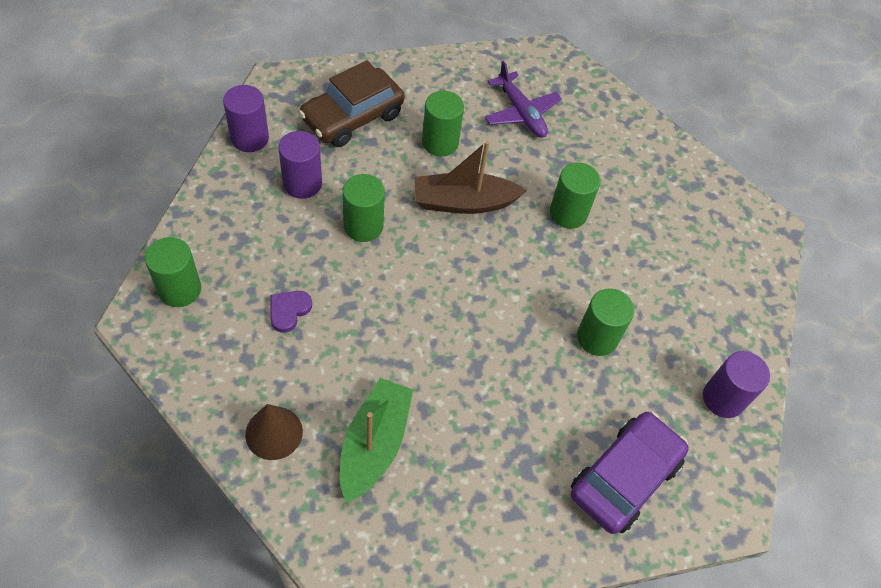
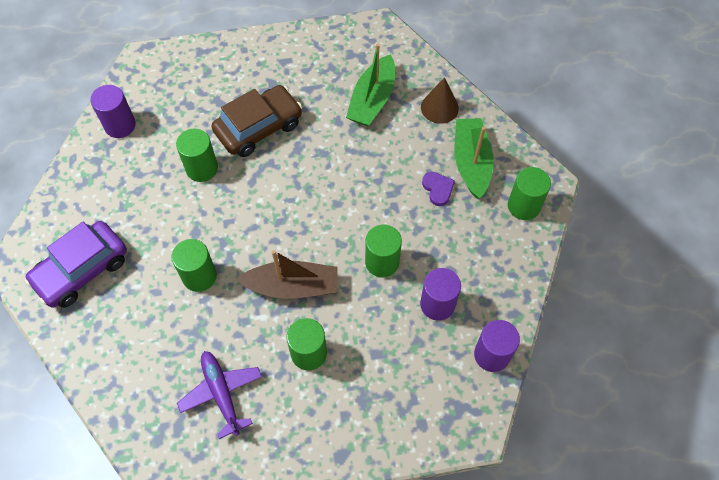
camera: 170 degrees left, 5 degrees up
purple heart [270,291,312,333] -> purple heart turned 60 degrees counterclockwise [422,172,455,206]
brown car [299,60,405,147] -> brown car moved to [211,85,302,157]
purple car [571,412,689,534] -> purple car moved to [25,221,127,308]
none -> green boat [454,118,494,199]

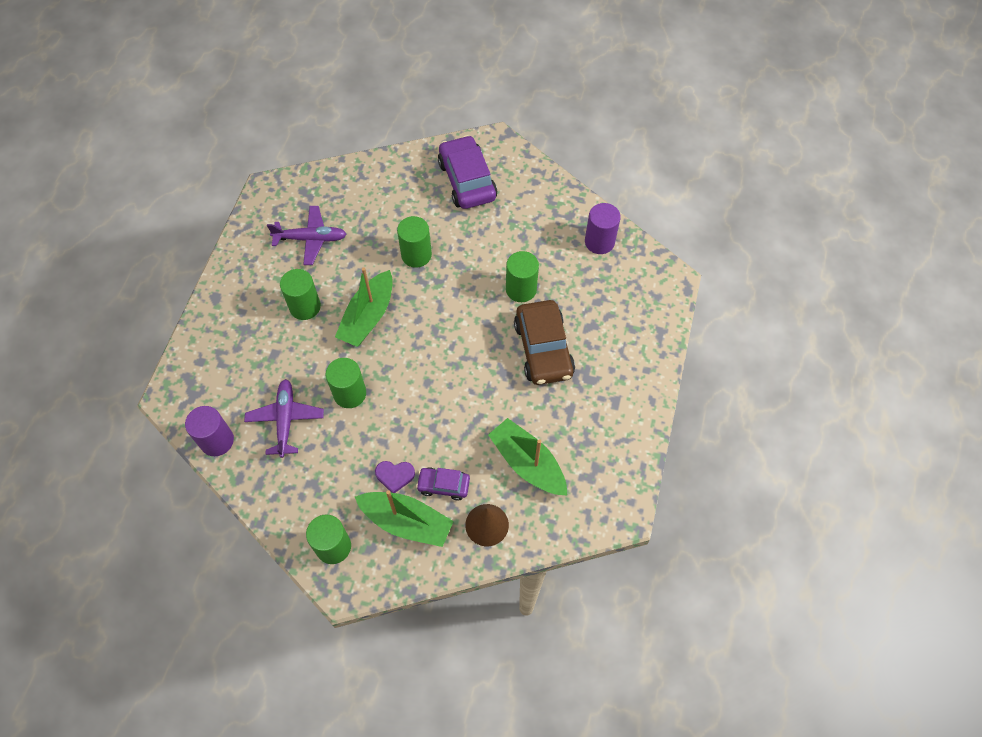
camera: 115 degrees right, 0 degrees up
brown boat [236,250,338,299] -> green boat [335,268,393,347]
purple cylinder [420,268,461,321] -> purple plane [244,379,324,458]
none -> purple car [416,467,470,501]

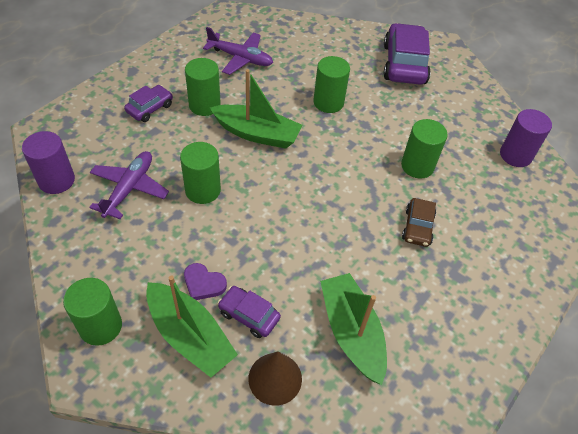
camera: 20 degrees right, 10 degrees down
green boat [335,268,393,347] -> green boat turned 120 degrees counterclockwise [210,69,302,149]
brown car [514,300,575,385] -> brown car [402,198,436,247], size x0.54
none -> purple car [124,85,173,122]

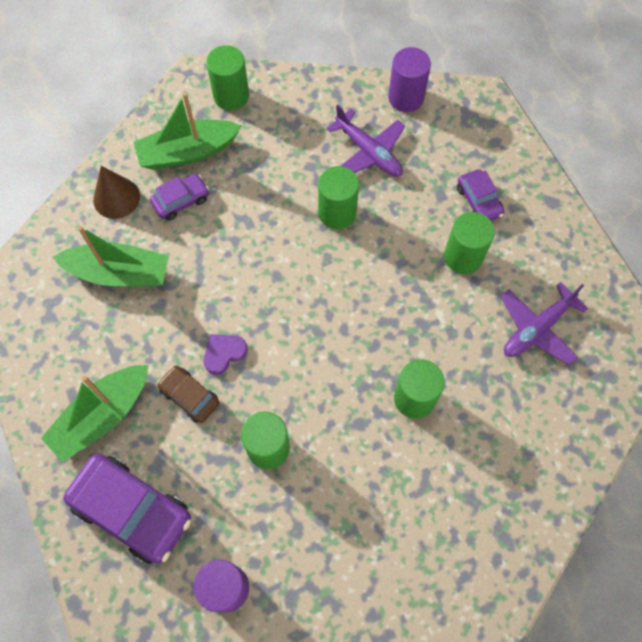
camera: 120 degrees right, 15 degrees up
purple heart [184,263,227,300] -> purple heart moved to [204,334,248,375]
green boat [210,69,302,149] -> green boat moved to [41,365,148,462]
purple car [383,23,431,85] -> purple car moved to [63,454,191,564]

